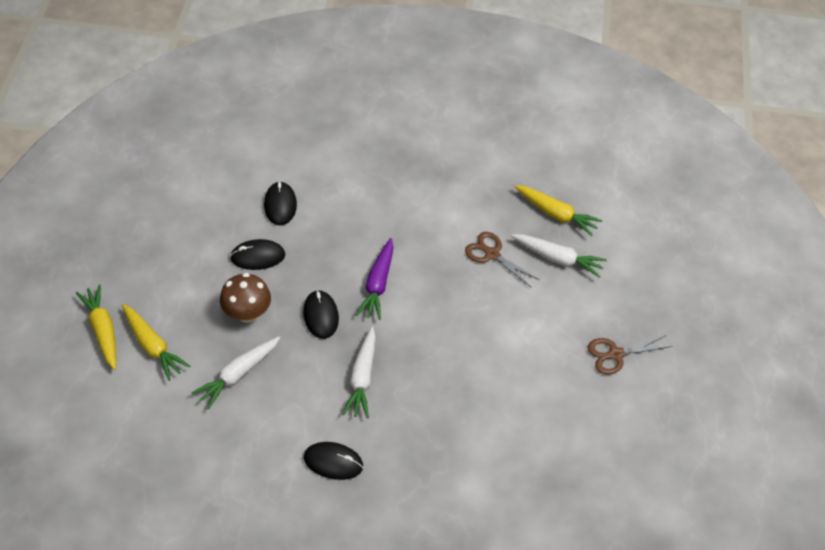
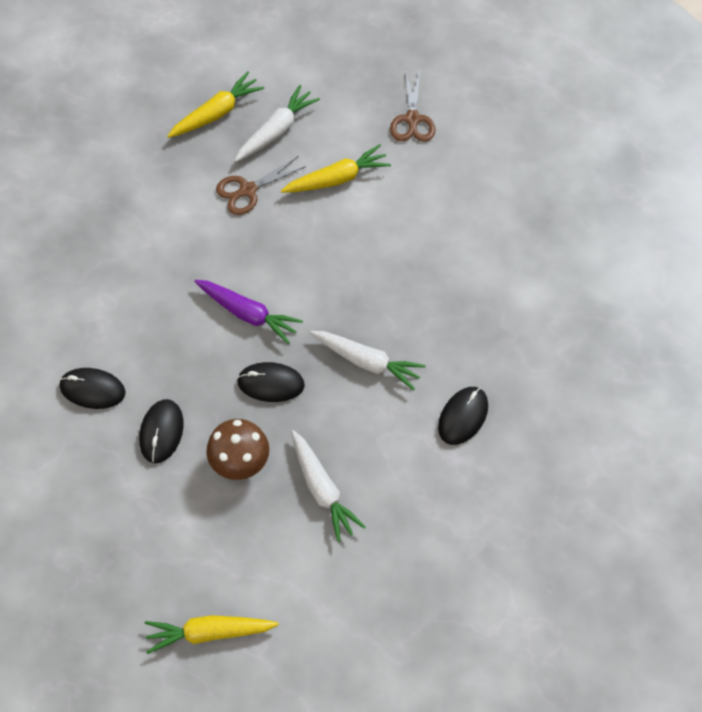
camera: 70 degrees left, 10 degrees up
yellow carrot [122,304,190,381] -> yellow carrot moved to [281,144,391,193]

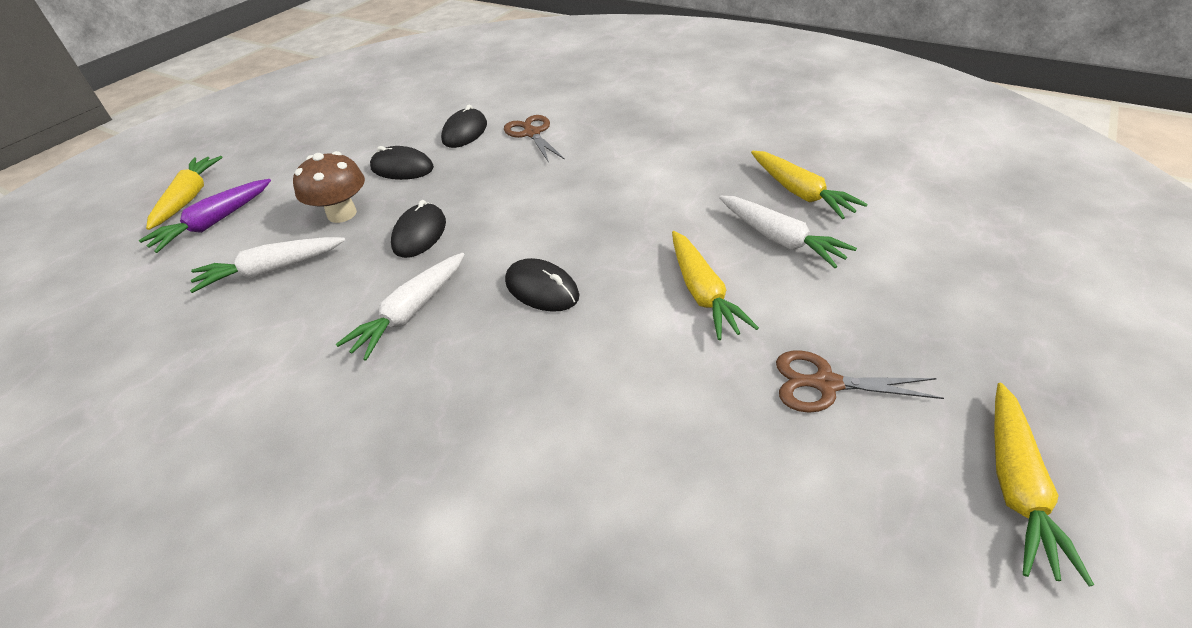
camera: 100 degrees right, 20 degrees down
purple carrot [194,280,303,344] -> purple carrot moved to [139,179,271,253]
brown scissors [216,156,306,215] -> brown scissors moved to [504,115,565,163]
black mouse [438,387,488,445] -> black mouse moved to [505,258,580,312]
none -> yellow carrot [994,383,1094,586]

